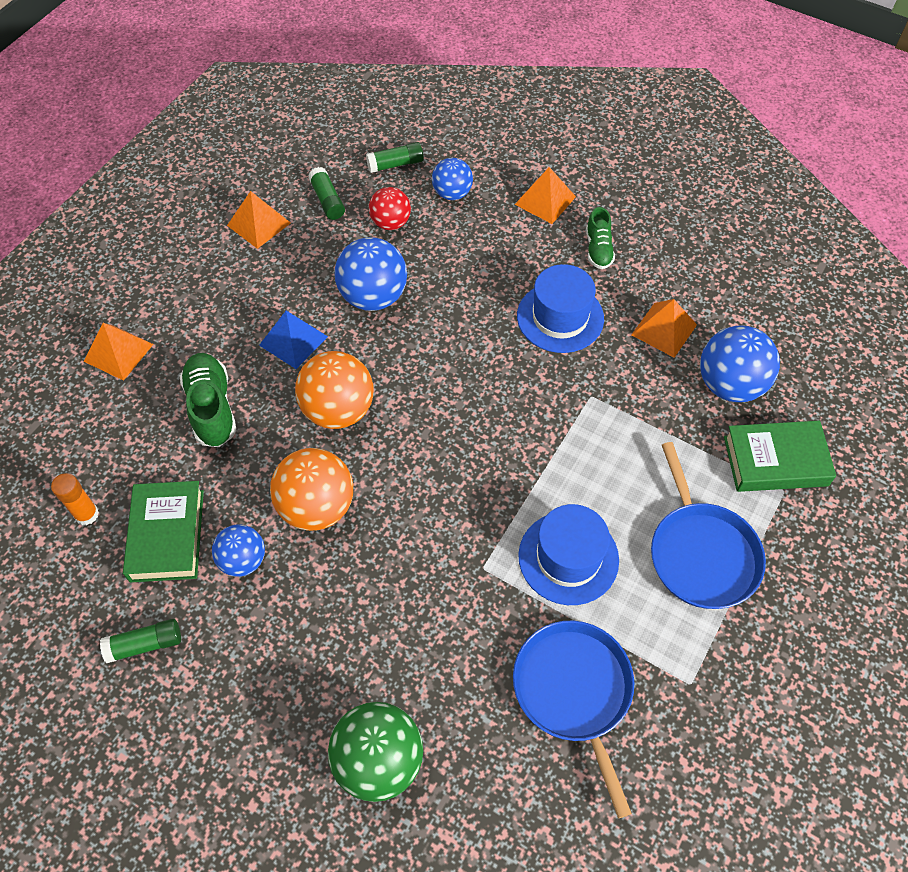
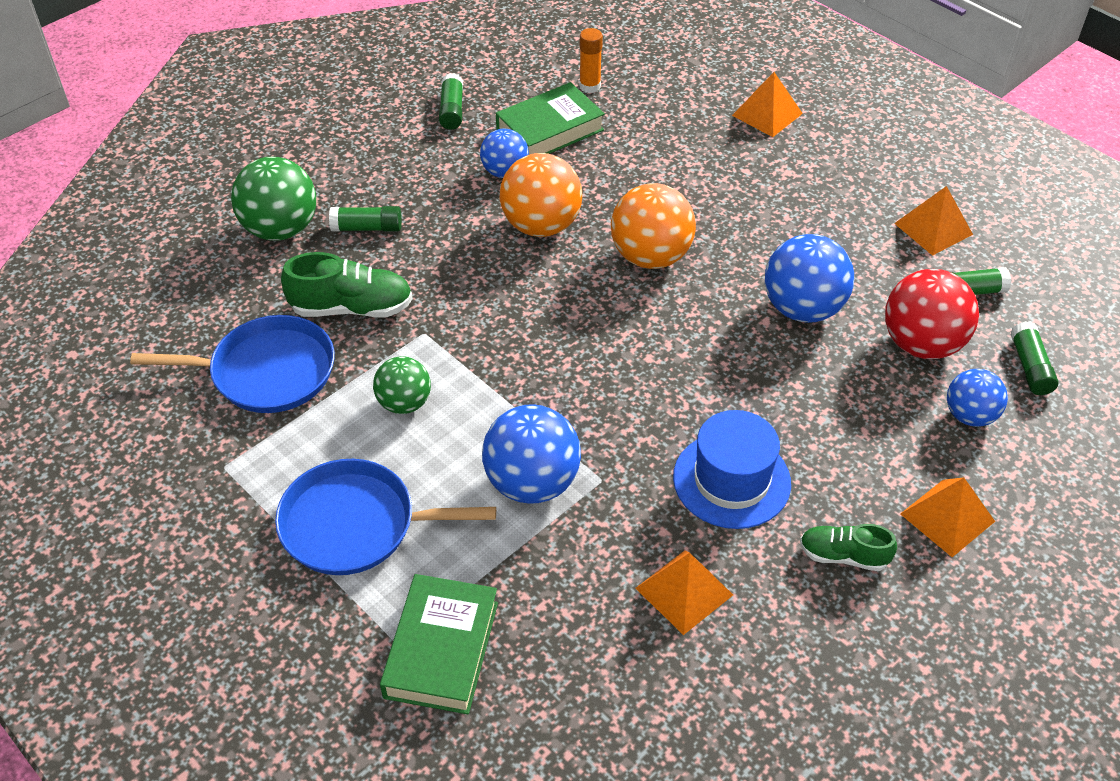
camera: 105 degrees right, 10 degrees down
green book [123,481,204,582] -> green book turned 45 degrees counterclockwise [496,82,605,155]
green shoe [180,353,237,447] -> green shoe moved to [281,252,413,318]
blue pyramid [259,311,328,369] -> none
red ball [369,187,411,230] -> red ball [885,269,979,359], size x1.62
blue hat [518,504,619,605] -> green ball [373,356,431,414]
blue ball [700,325,780,402] -> blue ball moved to [482,404,581,504]
none -> green glue stick [329,206,402,231]

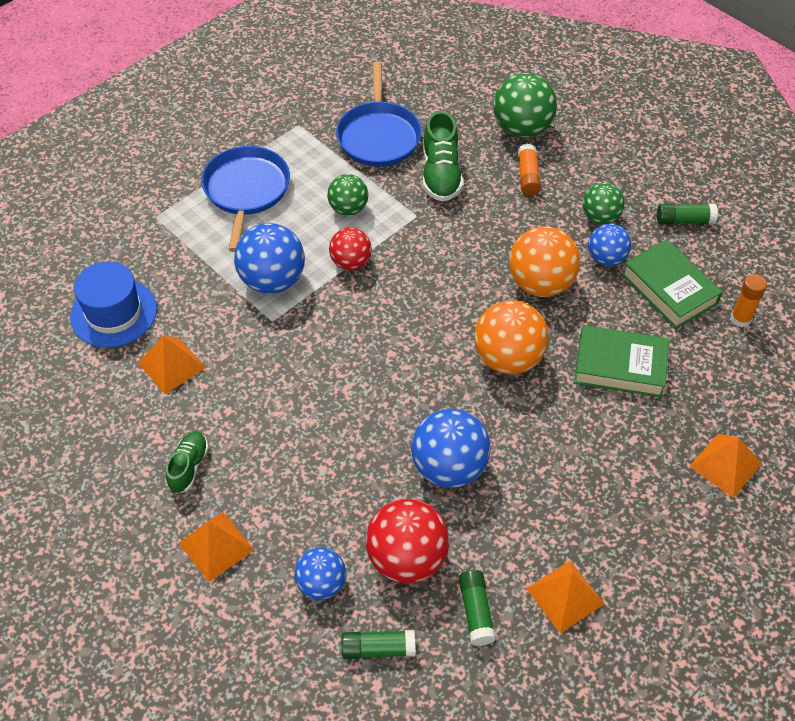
camera: 90 degrees right, 5 degrees up
green glue stick [329,206,402,231] -> orange glue stick [518,143,541,196]
green book [380,574,498,714] -> green book moved to [574,325,669,397]
blue hat [673,410,791,529] -> blue hat moved to [70,261,157,348]
none -> red ball [329,228,372,270]
none -> green ball [583,183,624,225]

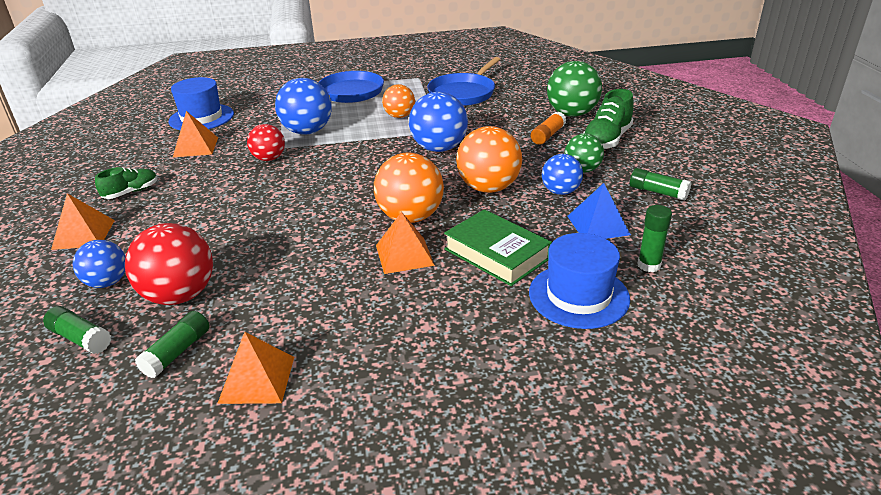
camera: 35 degrees right, 20 degrees down
green ball [327,174,368,216] -> orange ball [382,84,415,118]
red ball [329,228,372,270] -> red ball moved to [247,124,285,161]
blue ball [411,409,491,488] -> blue ball moved to [409,92,468,152]
green shoe [423,111,463,202] -> green shoe moved to [582,89,634,149]
green book [622,239,723,329] -> blue pyramid [568,183,631,239]
orange pyramid [689,434,762,498] -> orange pyramid moved to [376,212,435,274]
orange glue stick [730,274,767,328] -> green glue stick [637,205,672,272]
none -> blue hat [529,233,630,329]

